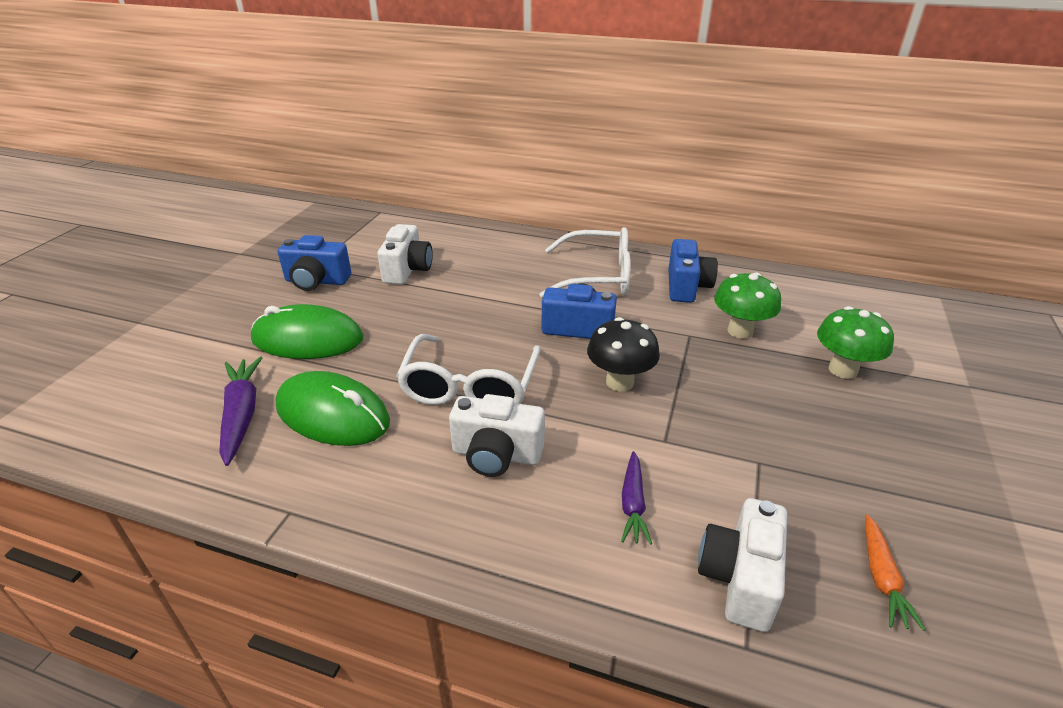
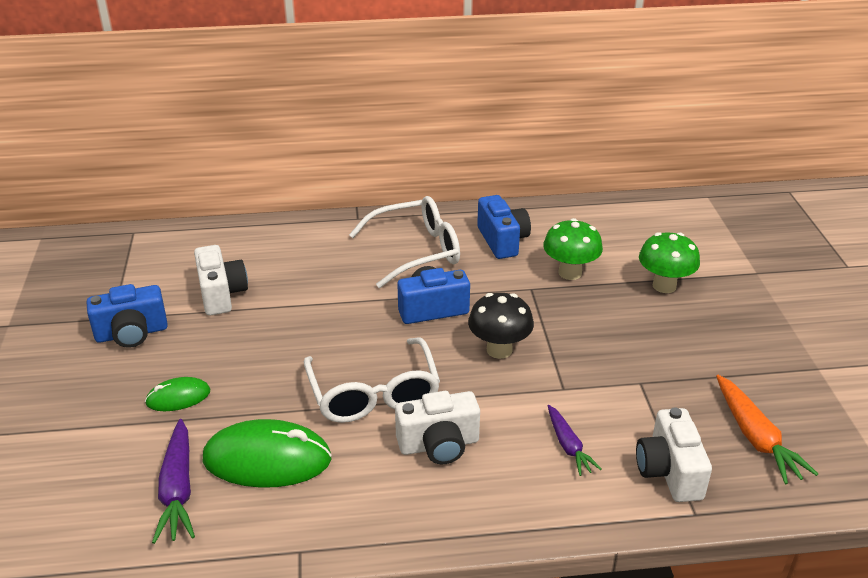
camera: 25 degrees left, 0 degrees up
purple carrot [219,357,262,466] -> purple carrot turned 150 degrees counterclockwise [152,419,195,544]
green mouse [251,304,363,359] -> green mouse [145,377,210,411], size x0.53
orange carrot [865,514,926,631] -> orange carrot [716,375,818,484], size x1.56

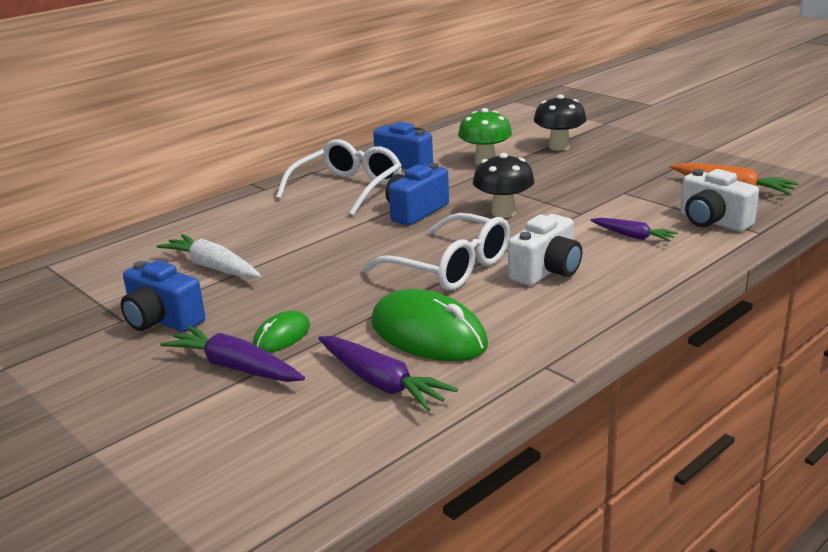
camera: 35 degrees left, 10 degrees down
blue camera [87,284,168,348] -> blue camera turned 90 degrees clockwise [121,260,205,332]
white camera [194,245,248,316] -> white carrot [157,234,261,279]
green mouse [203,419,332,488] -> green mouse turned 75 degrees clockwise [371,289,488,361]
green mushroom [639,232,700,293] -> black mushroom [534,94,586,151]
none -> purple carrot [160,326,305,382]

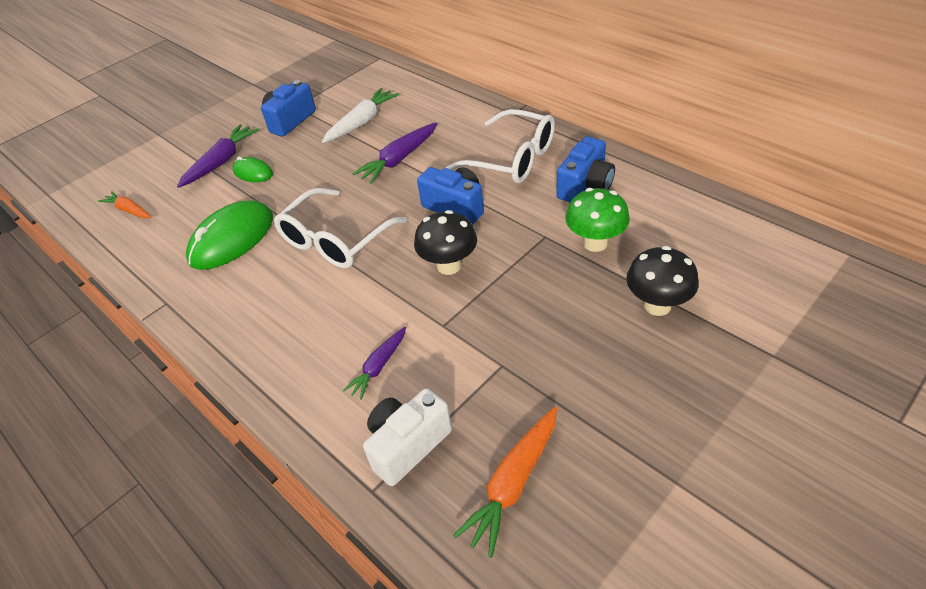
camera: 90 degrees right, 20 degrees up
purple carrot [318,336,458,411] -> purple carrot moved to [352,123,437,184]
white camera [508,214,582,286] -> none
none -> orange carrot [98,191,151,218]

